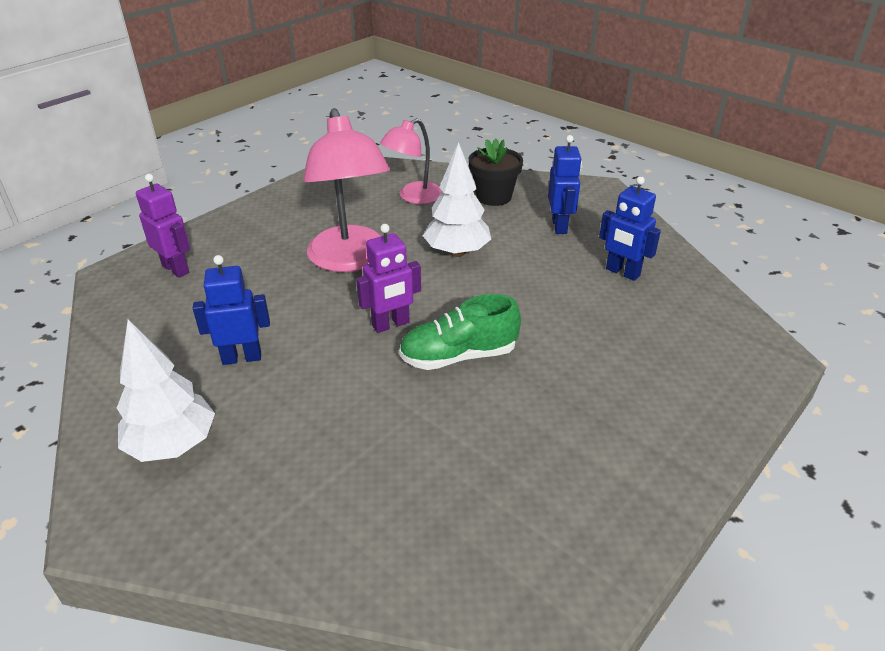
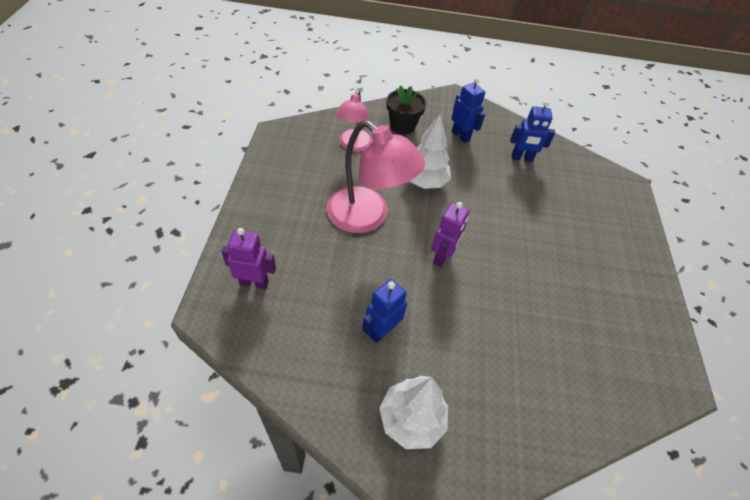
camera: 40 degrees left, 15 degrees up
green shoe [399,294,521,370] -> none

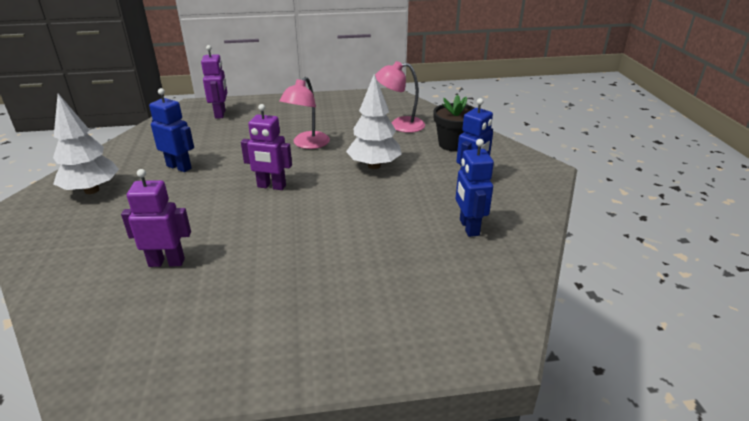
camera: 80 degrees right, 20 degrees down
pink lamp [326,120,425,233] -> pink lamp [279,77,330,149], size x0.60
none -> purple robot [121,169,191,267]

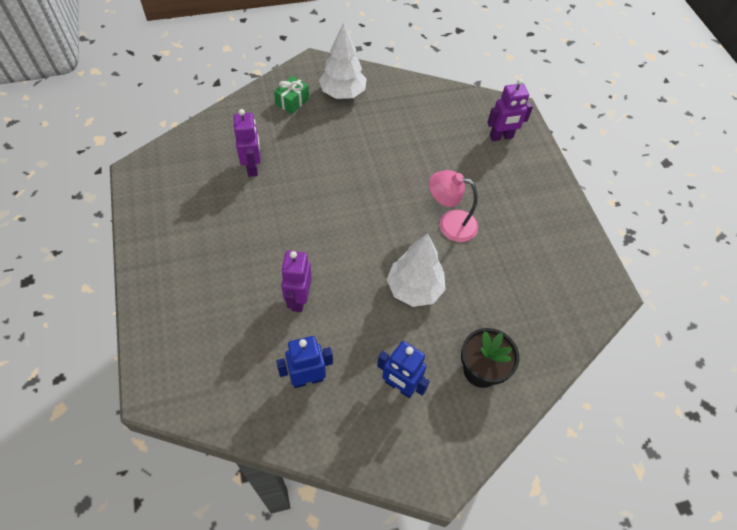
camera: 80 degrees right, 25 degrees up
blue robot [149,88,194,172] -> none
purple robot [241,104,292,190] -> purple robot moved to [281,250,312,312]
pink lamp [375,61,425,133] -> none
none -> green gift [274,76,309,114]

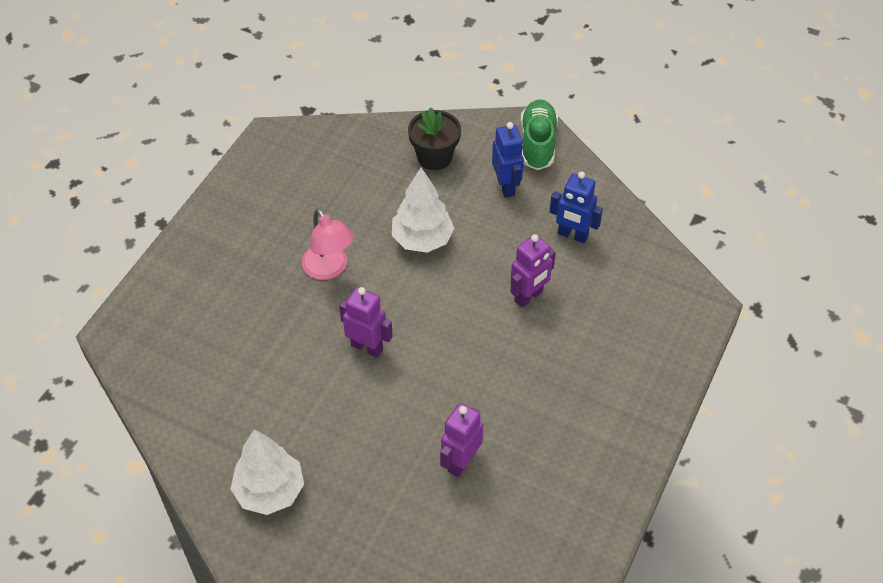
camera: 135 degrees left, 5 degrees down
green gift [274,76,309,114] -> none
purple robot [487,79,533,141] -> purple robot moved to [339,287,393,358]
none -> green shoe [521,99,558,170]

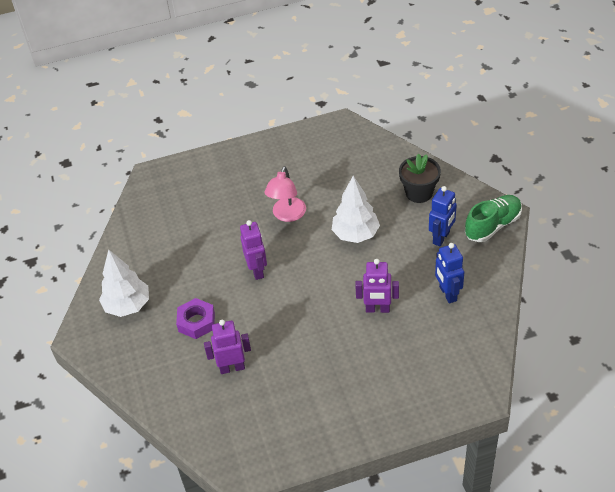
camera: 50 degrees right, 5 degrees down
none -> purple nut [176,298,215,339]

